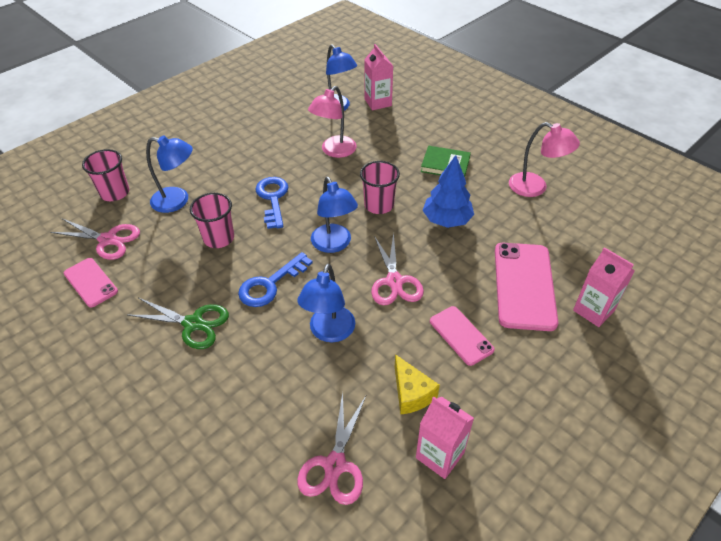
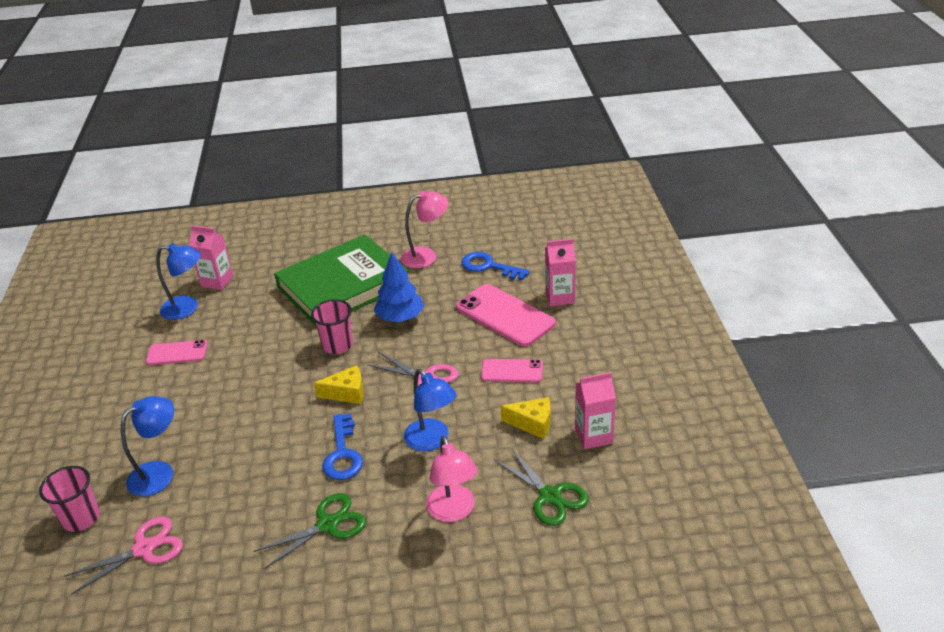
camera: 50 degrees left, 10 degrees down
pink phone [64,258,118,307] -> pink phone moved to [146,340,208,365]
pink cup [190,193,234,248] -> none
blue key [255,177,289,229] -> blue key moved to [461,252,530,280]
pink scissors [297,392,366,505] -> green scissors [494,448,589,526]
pink lamp [308,86,357,158] -> pink lamp moved to [426,436,478,522]
blue lamp [311,177,358,253] -> yellow cheese [314,365,364,404]
green book [421,146,471,177] -> green book [274,234,409,327], size x2.37

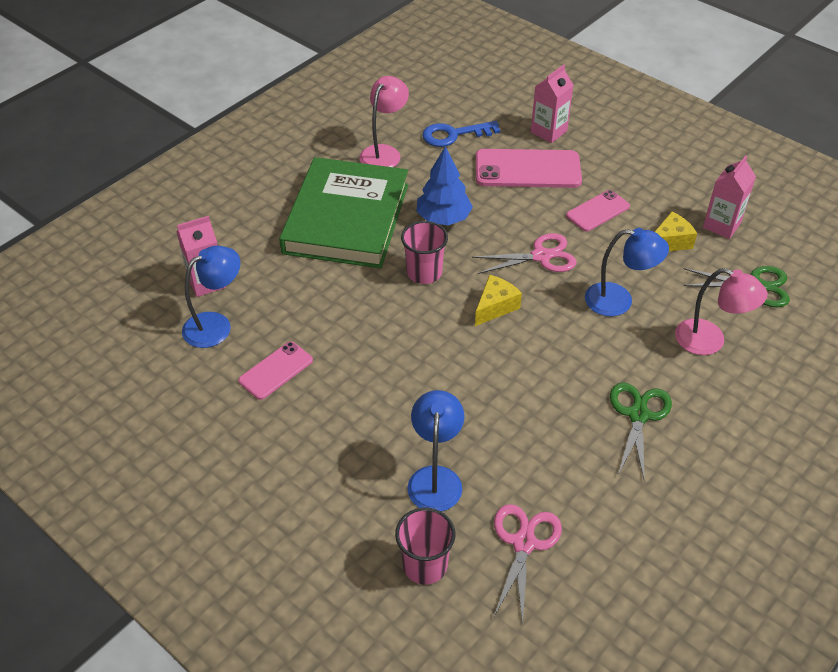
camera: 45 degrees left, 10 degrees up
blue key [322,413,363,480] -> none

